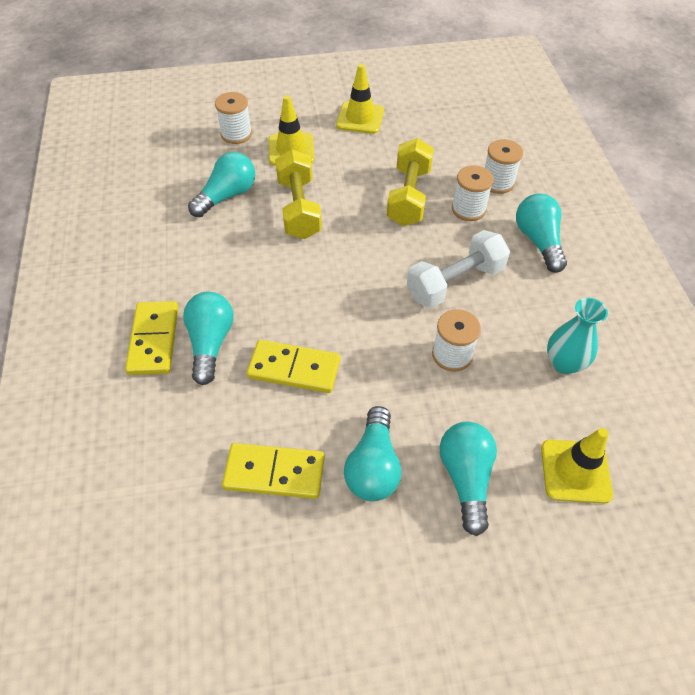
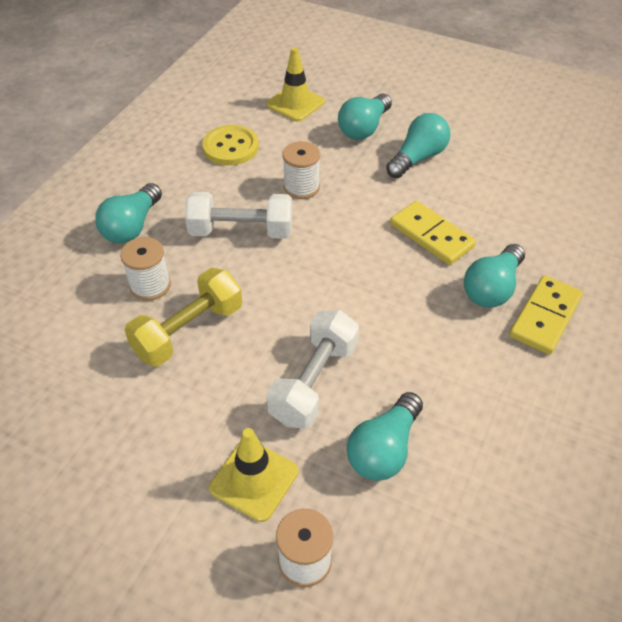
camera: 145 degrees left, 5 degrees down
turquoise light bulb [188,152,255,217] -> turquoise light bulb turned 45 degrees counterclockwise [347,392,423,481]
yellow domino [222,443,324,499] -> none
yellow dumbbell [275,149,322,239] -> white dumbbell [266,310,359,429]
yellow traffic cone [336,64,384,134] -> none
white spool [485,139,523,194] -> none
turquoise vase [547,298,608,374] -> yellow button [202,125,259,165]

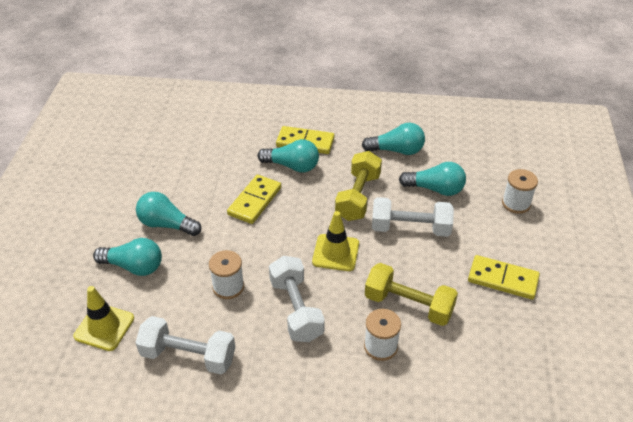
camera: 110 degrees left, 5 degrees down
turquoise light bulb [95,183,162,243] -> turquoise light bulb moved to [362,123,425,155]
yellow button [202,125,259,165] -> white dumbbell [135,316,235,374]
yellow traffic cone [209,428,298,522] -> yellow traffic cone moved to [312,211,359,271]
none -> yellow dumbbell [335,151,382,221]
none -> yellow domino [468,255,540,300]

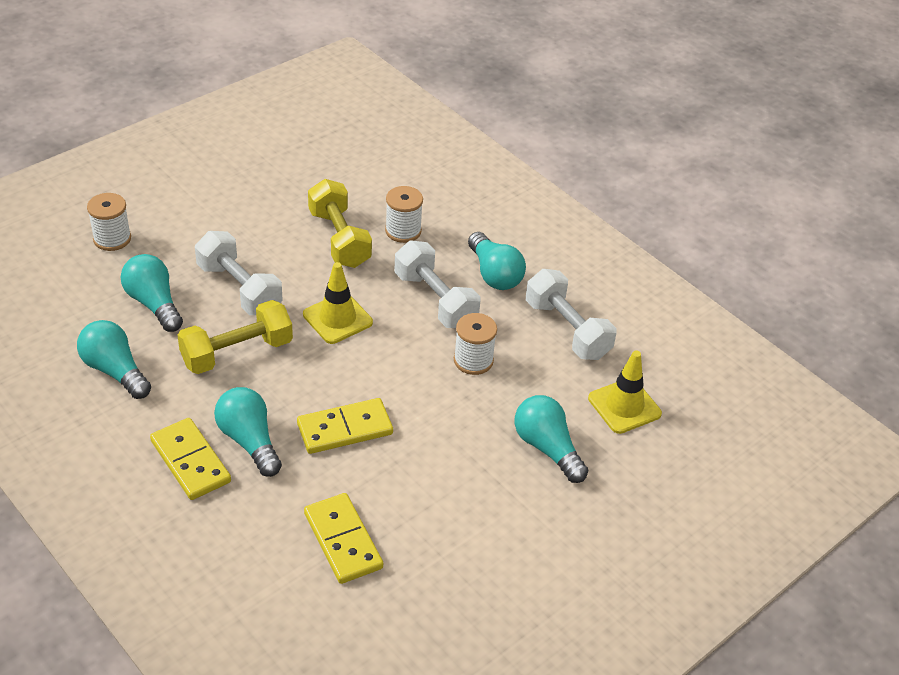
camera: 140 degrees left, 0 degrees up
turquoise light bulb [136,192,201,236] -> turquoise light bulb moved to [468,232,526,290]
white dumbbell [269,256,325,342] -> white dumbbell turned 60 degrees counterclockwise [394,241,480,328]
yellow domino [468,255,540,300] -> yellow domino moved to [304,493,383,584]

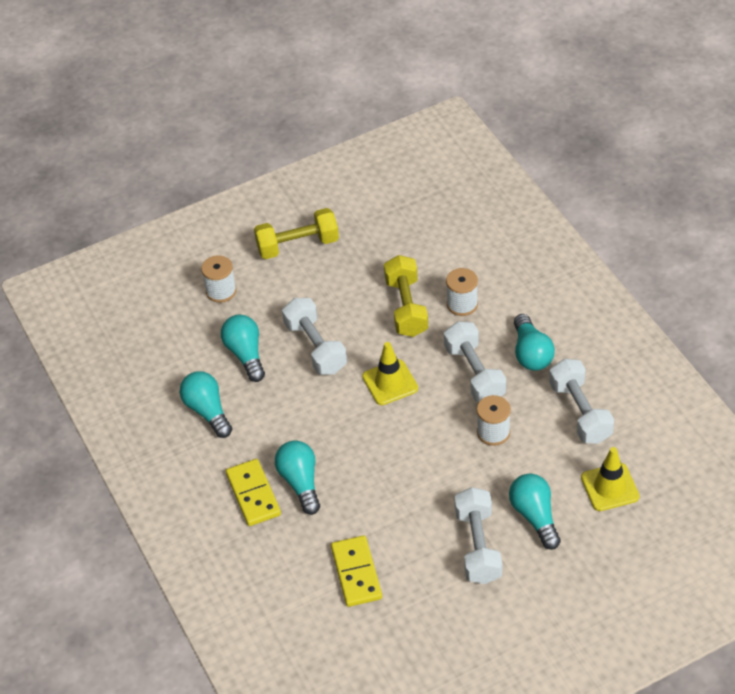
camera: 20 degrees right, 5 degrees up
yellow dumbbell [177,300,293,374] -> yellow dumbbell moved to [254,208,339,259]
yellow domino [297,398,393,454] -> none
none -> white dumbbell [455,487,502,584]

